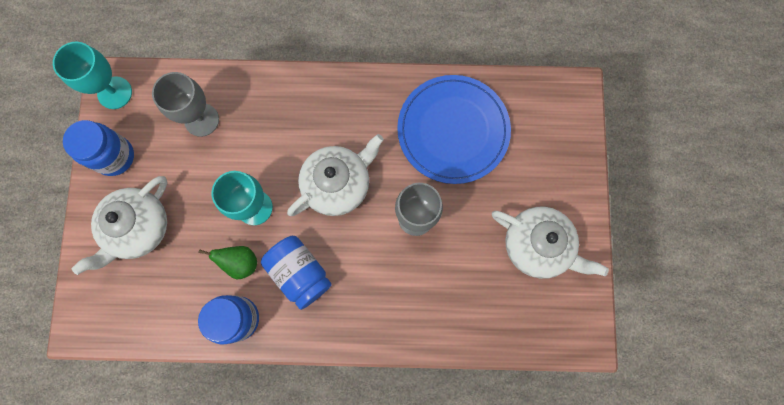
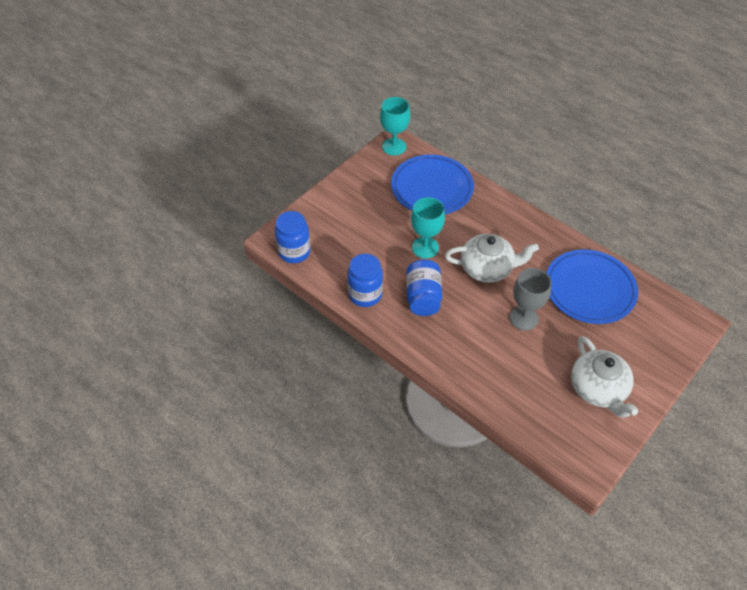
camera: 40 degrees right, 25 degrees down
blue jar [63,120,134,176] -> blue jar moved to [275,211,311,263]
white teapot [71,176,168,275] -> none
grey goblet [152,72,219,137] -> blue plate [391,155,474,214]
green pear [198,246,257,279] -> none

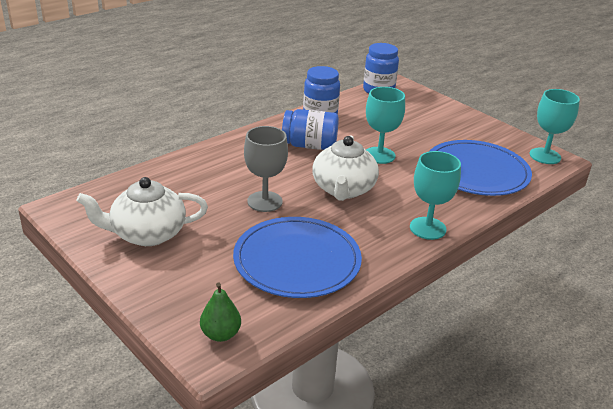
camera: 95 degrees right, 20 degrees down
none -> green pear [200,282,241,342]
none -> turquoise goblet [410,151,461,240]

